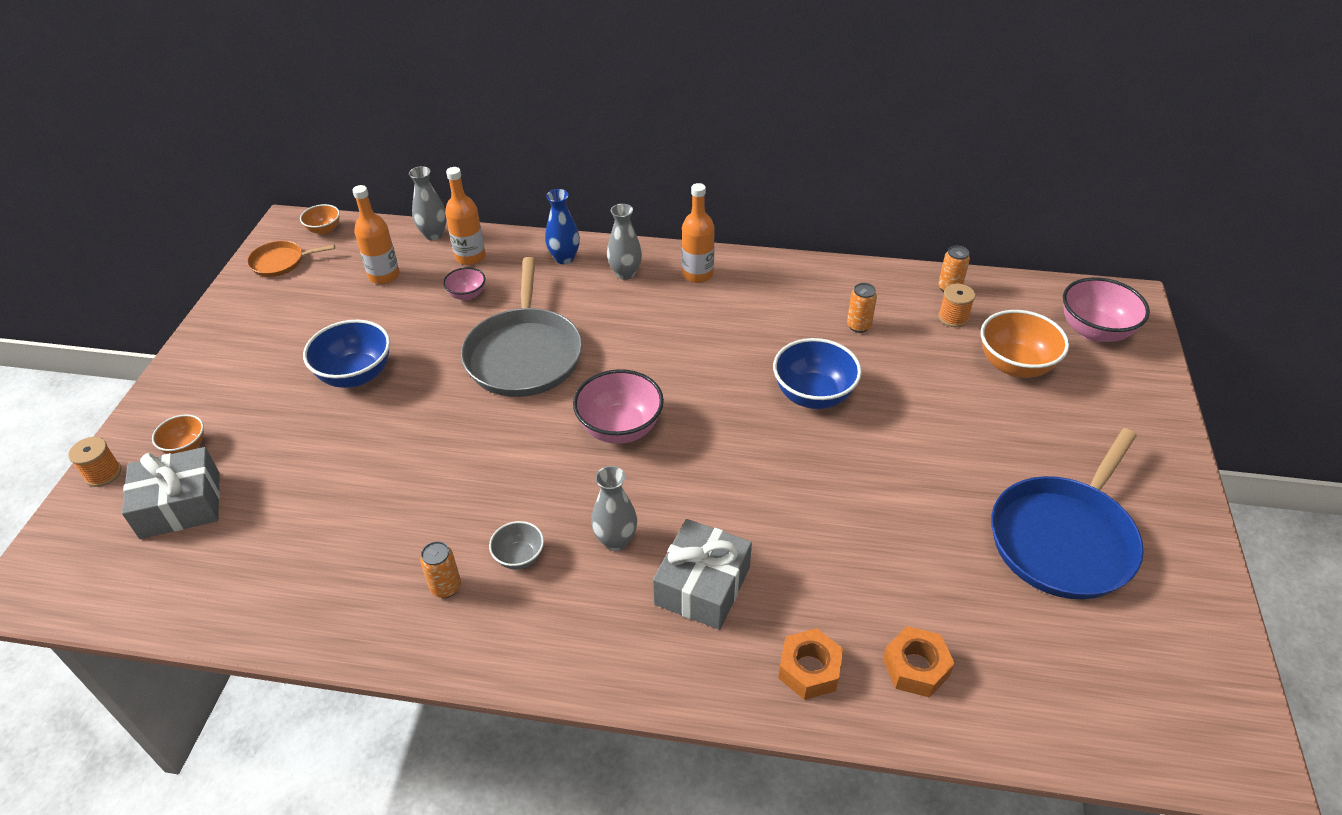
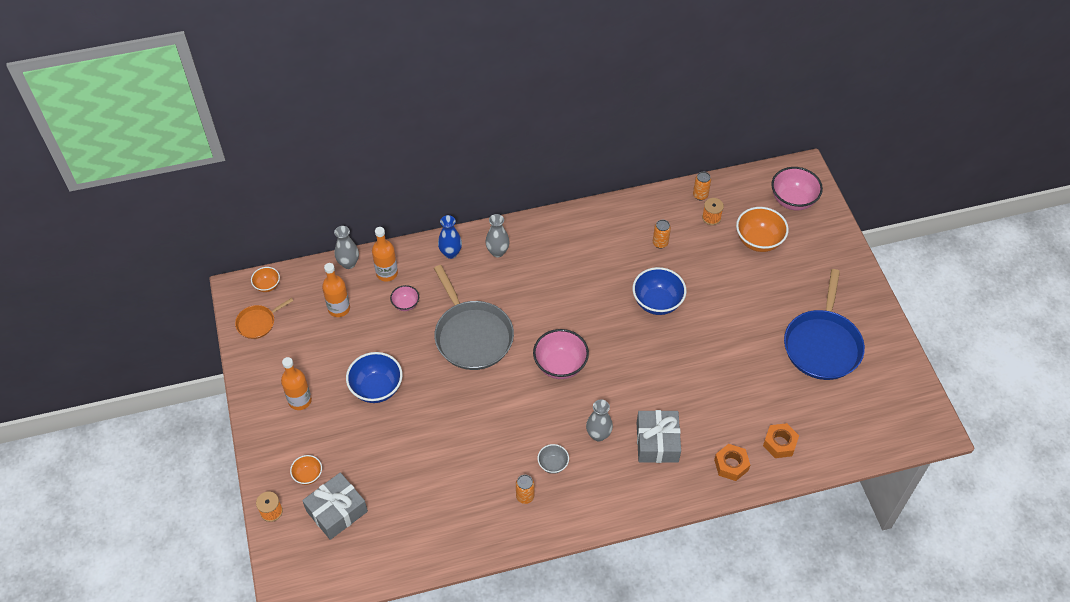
camera: 25 degrees left, 10 degrees up
orange bottle [682,183,715,283] -> orange bottle moved to [281,357,312,410]

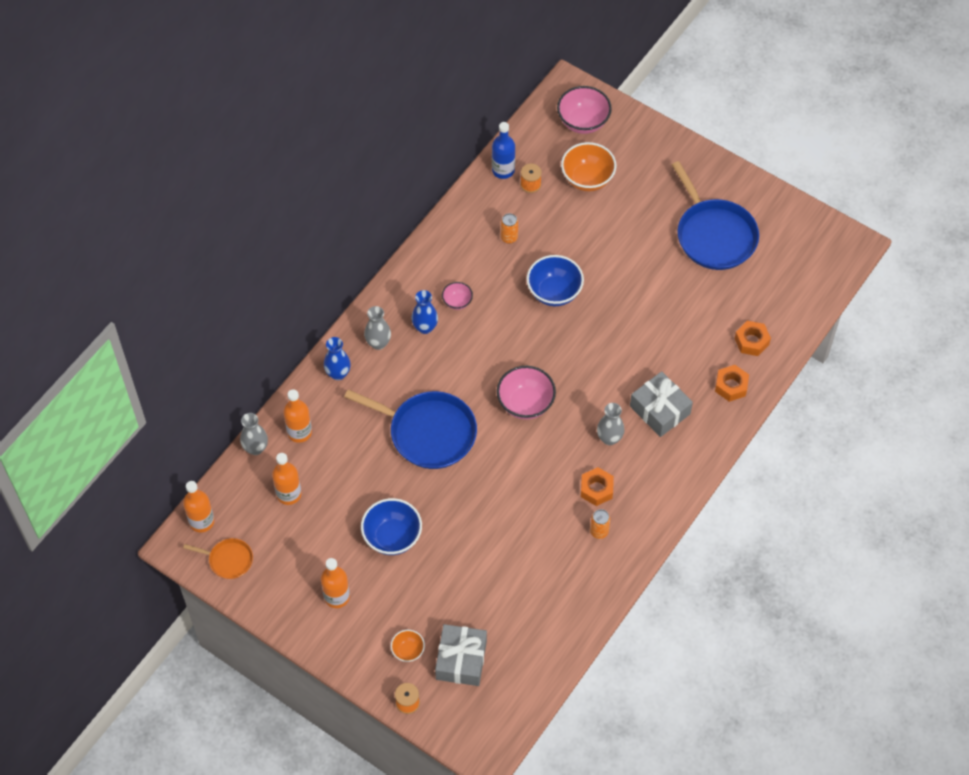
camera: 40 degrees left, 5 degrees up
orange pan [235,298,293,339] -> orange pan turned 90 degrees counterclockwise [183,538,253,579]
orange bowl [251,267,280,292] -> orange bottle [183,481,214,532]
pink bowl [390,285,419,311] -> pink bowl moved to [442,282,473,310]
grey pan [434,265,514,370] -> blue pan [344,389,477,469]
grey bowl [537,444,569,474] -> orange nut [581,467,614,506]
orange can [693,172,711,200] -> blue bottle [492,122,515,179]
none -> blue vase [411,290,438,334]

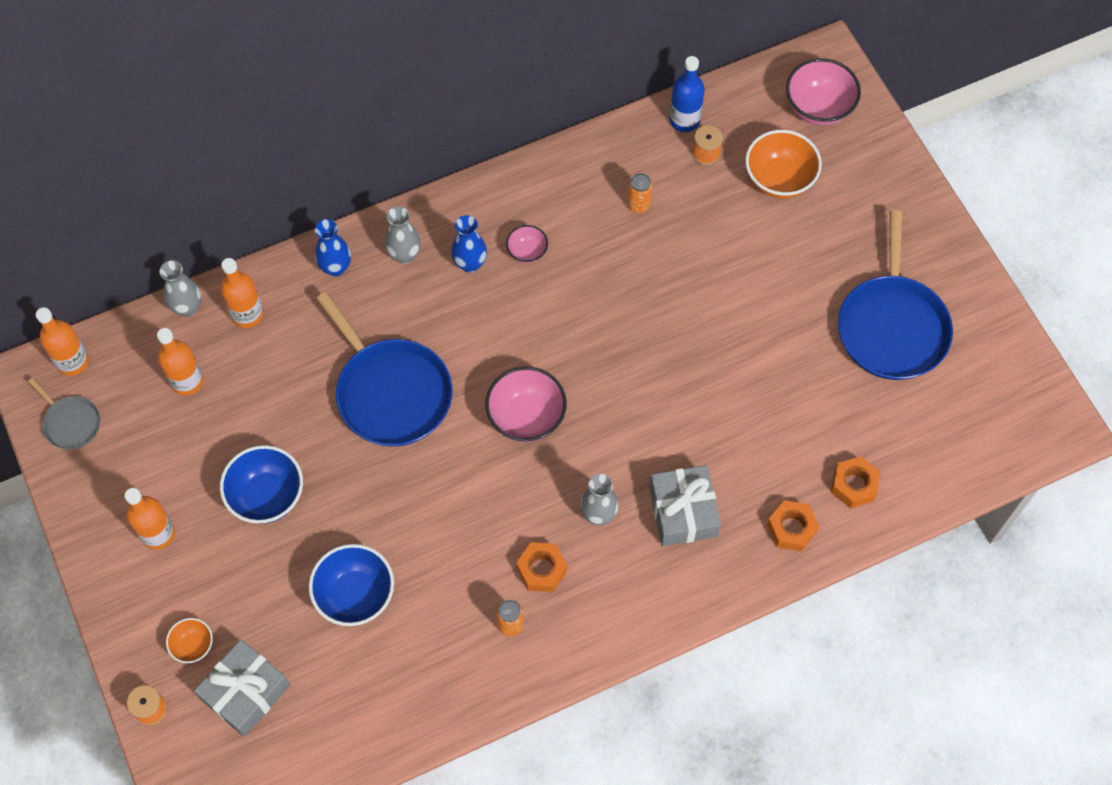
camera: 30 degrees right, 5 degrees up
orange pan [183,538,253,579] -> grey pan [28,378,101,450]
blue bowl [527,255,584,306] -> blue bowl moved to [309,544,394,626]

